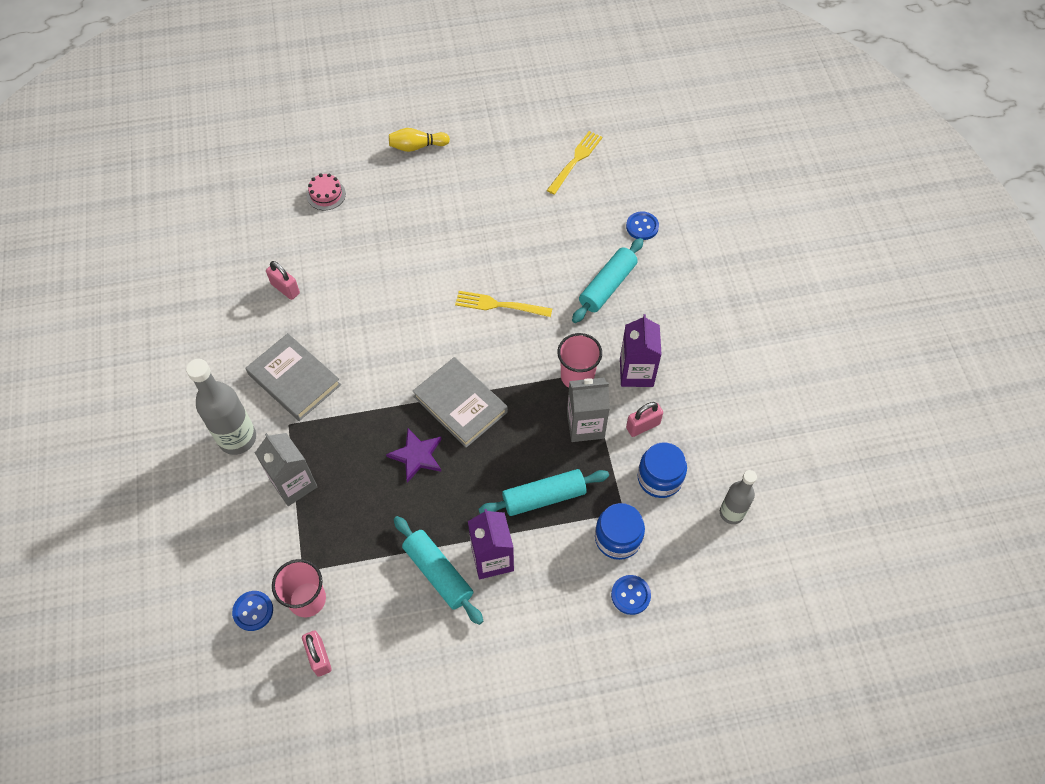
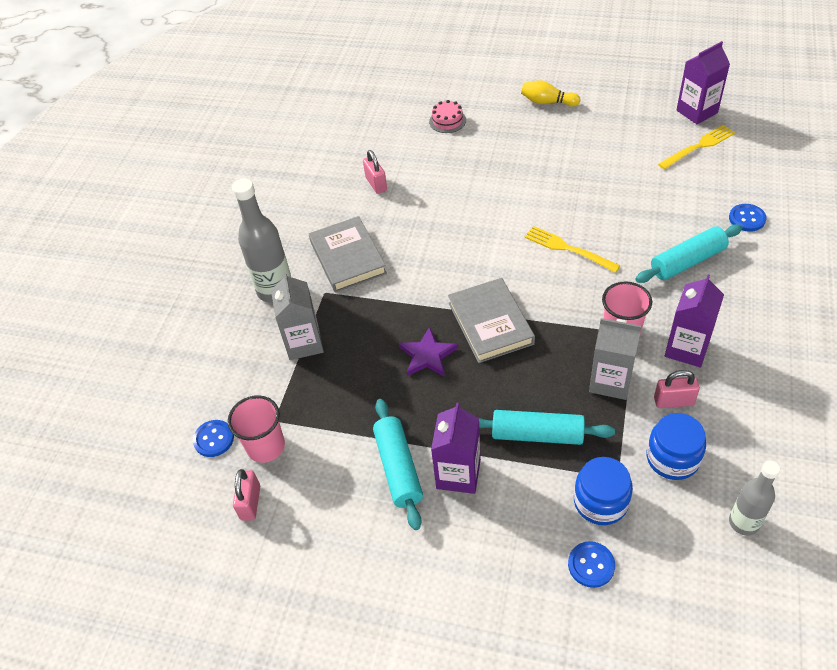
camera: 30 degrees right, 10 degrees down
none -> purple carton [676,41,730,124]

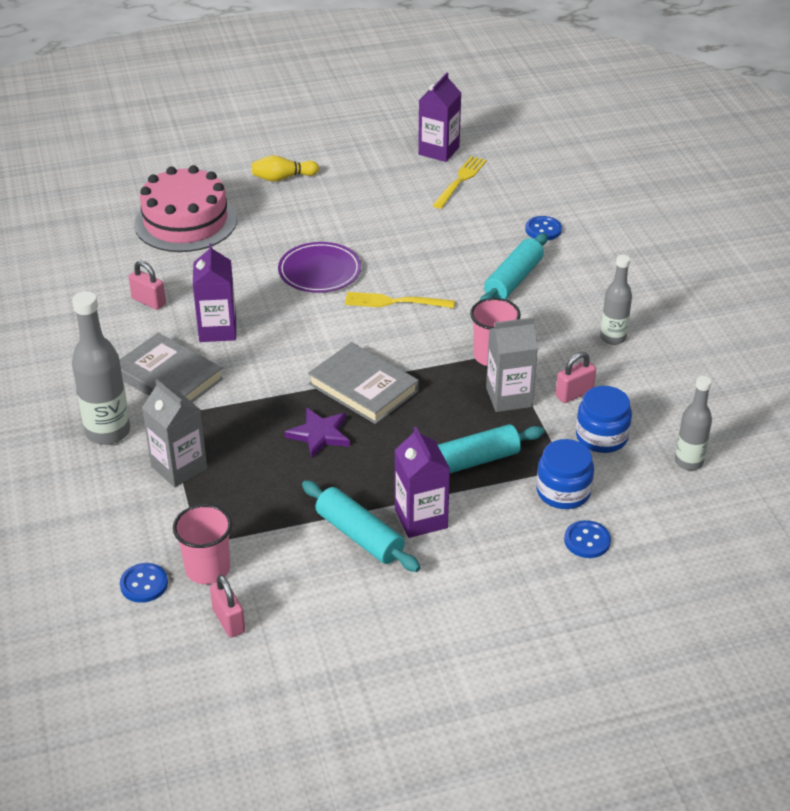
camera: 35 degrees left, 10 degrees down
pink cake [429,100,466,133] -> pink cake [134,165,237,252], size x2.34
purple carton [665,274,724,368] -> purple carton moved to [193,243,236,342]
none -> purple plate [278,242,361,293]
none -> grey bottle [600,255,632,345]

